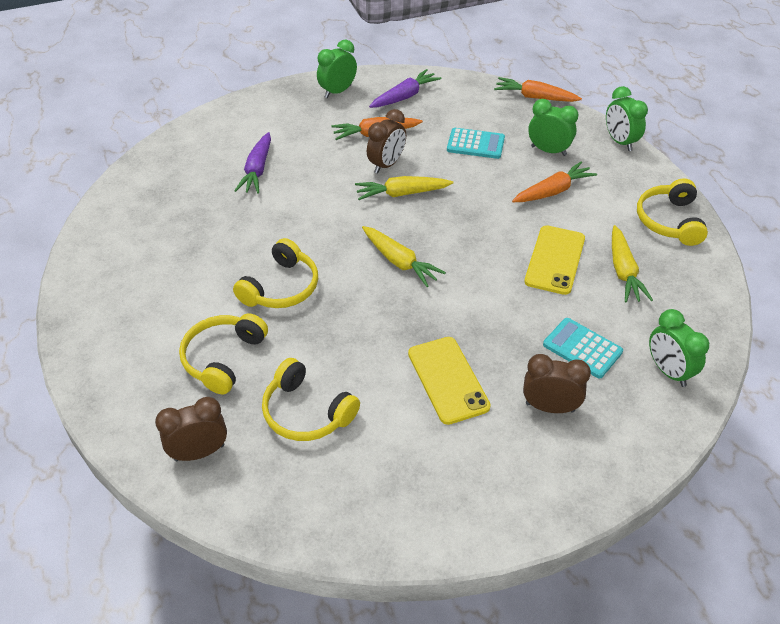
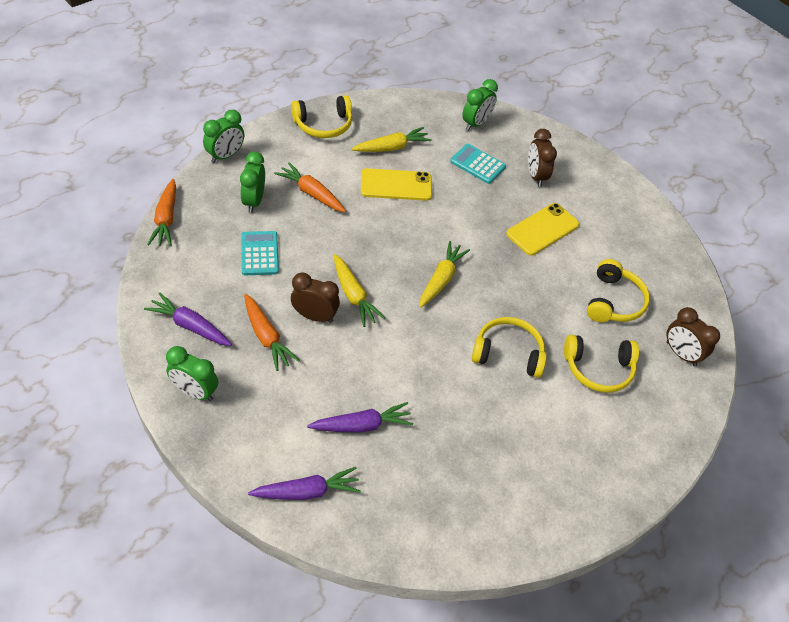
camera: 115 degrees left, 5 degrees up
turquoise calculator [543,318,623,378] -> turquoise calculator turned 105 degrees clockwise [450,144,506,184]
none -> purple carrot [248,467,361,500]

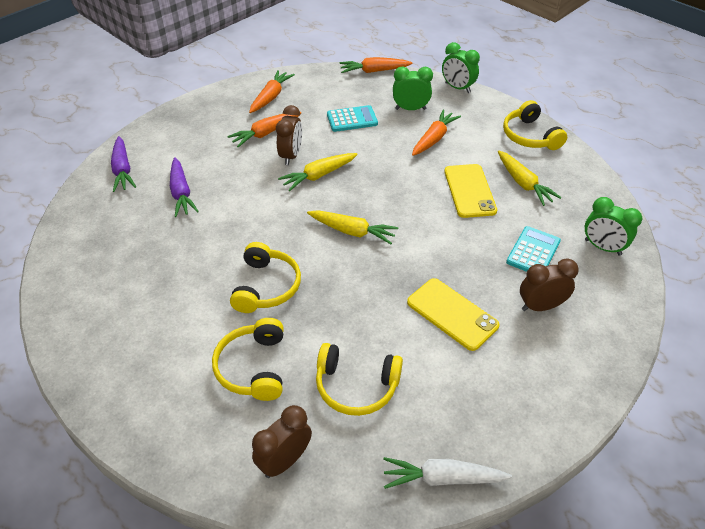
camera: 90 degrees right, 5 degrees down
purple carrot [144,292,232,346] -> orange carrot [249,70,295,113]
green clock [166,346,218,401] -> none
none -> white carrot [383,457,512,489]

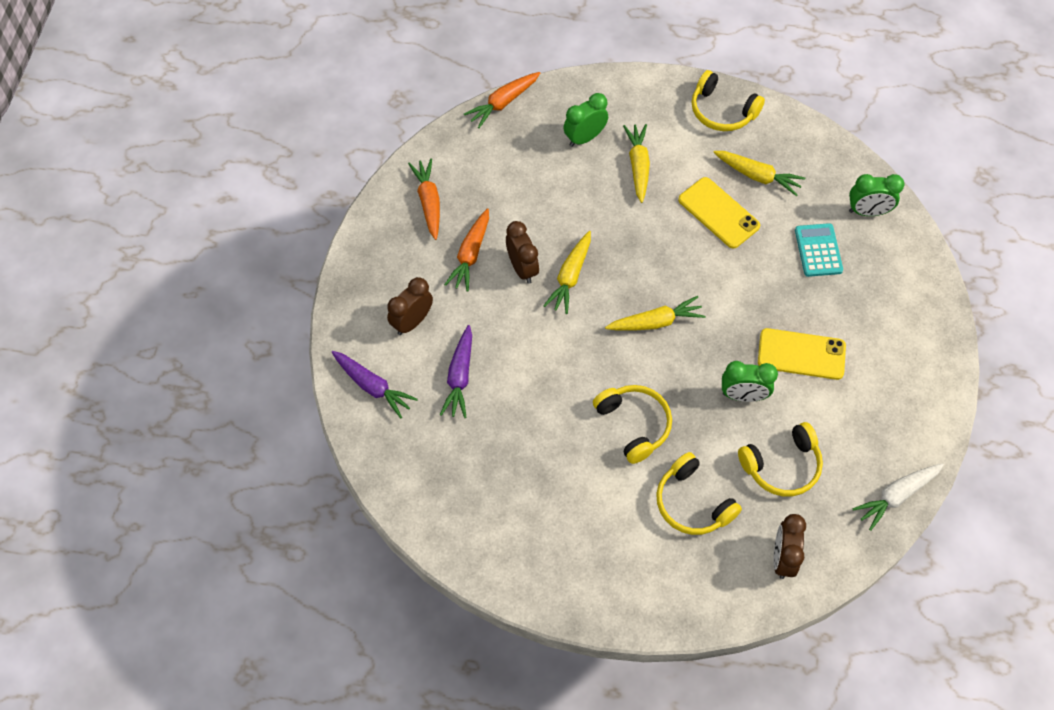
camera: 35 degrees left, 15 degrees up
purple carrot [170,157,199,217] -> purple carrot turned 60 degrees clockwise [440,325,472,418]
turquoise calculator [327,105,378,132] -> none
orange carrot [412,110,461,156] -> yellow carrot [623,124,650,203]
green clock [442,42,480,93] -> green clock moved to [722,361,778,402]
brown clock [520,259,579,311] -> brown clock moved to [387,277,433,335]

